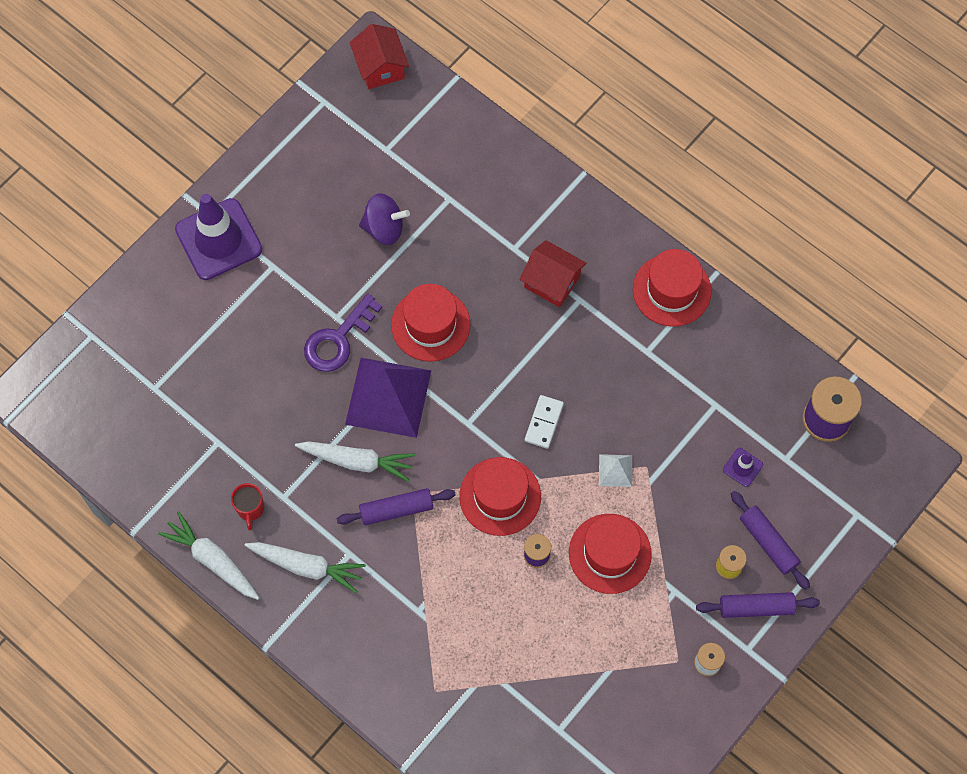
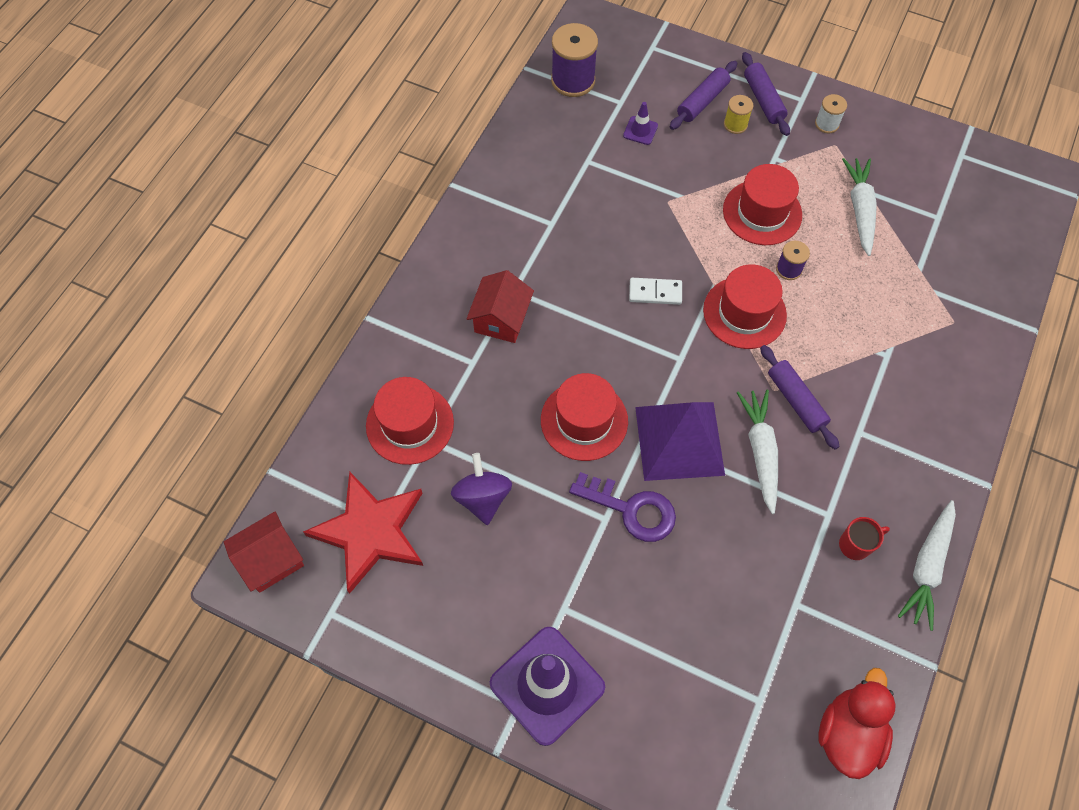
camera: 105 degrees left, 5 degrees down
white carrot [244,542,366,593] -> white carrot moved to [842,158,877,256]
white pyramid [599,454,632,487] -> none
red hat [633,249,712,327] -> red hat moved to [366,377,454,465]
none -> red star [303,471,423,594]
none -> red duck [818,668,895,779]

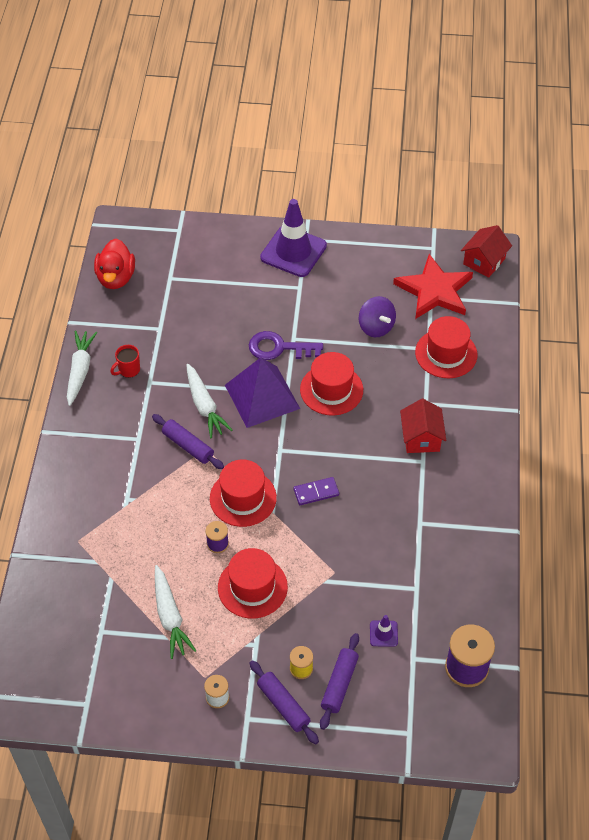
camera: 160 degrees right, 10 degrees down
white domino [629,278,682,305] -> purple domino [294,477,339,505]

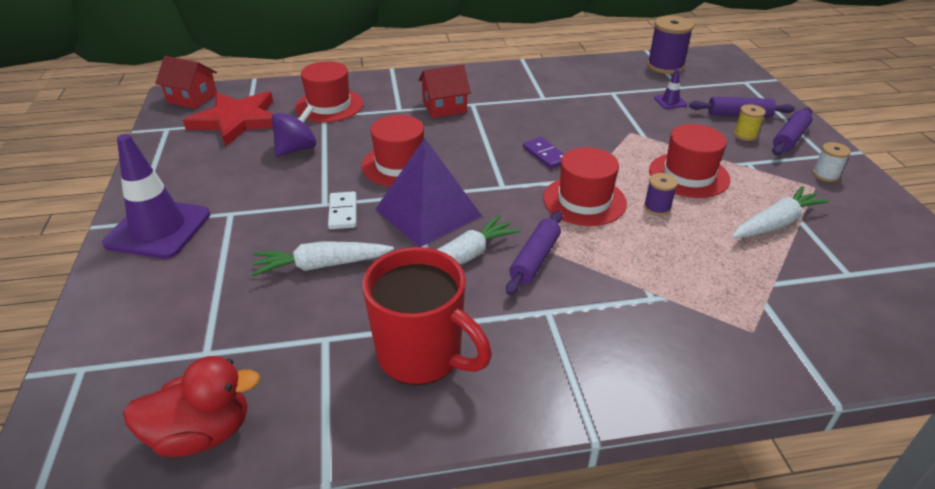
camera: 105 degrees left, 15 degrees down
white carrot [67,331,97,406] -> white carrot moved to [251,241,394,276]
red mug [110,345,140,378] -> red mug [362,247,492,385], size x2.29
purple key [249,331,323,360] -> white domino [328,191,356,229]

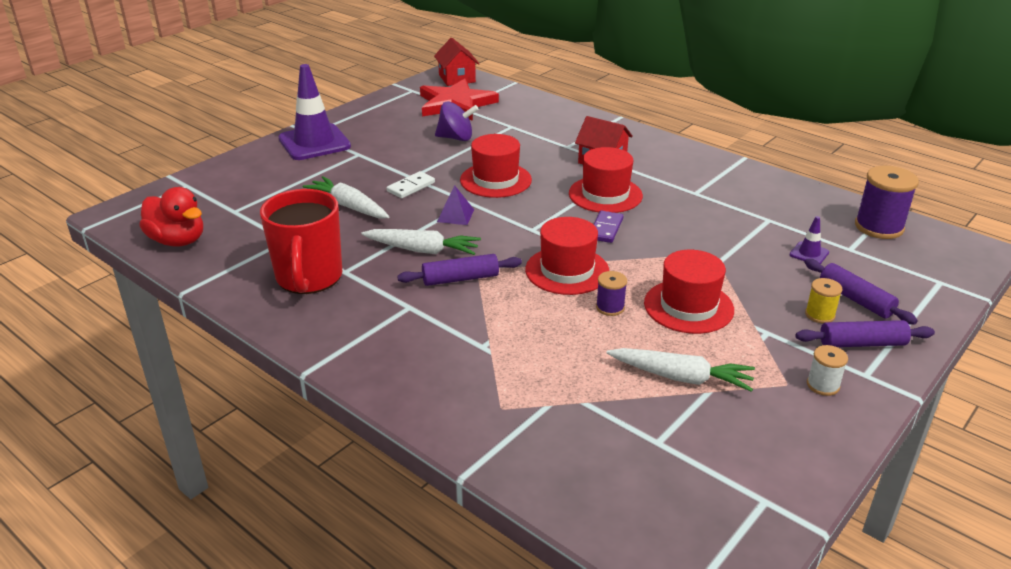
camera: 50 degrees right, 5 degrees down
red hat [295,61,363,122] -> red hat moved to [569,147,643,213]
purple pyramid [375,138,482,247] -> purple pyramid [437,185,474,225], size x0.45

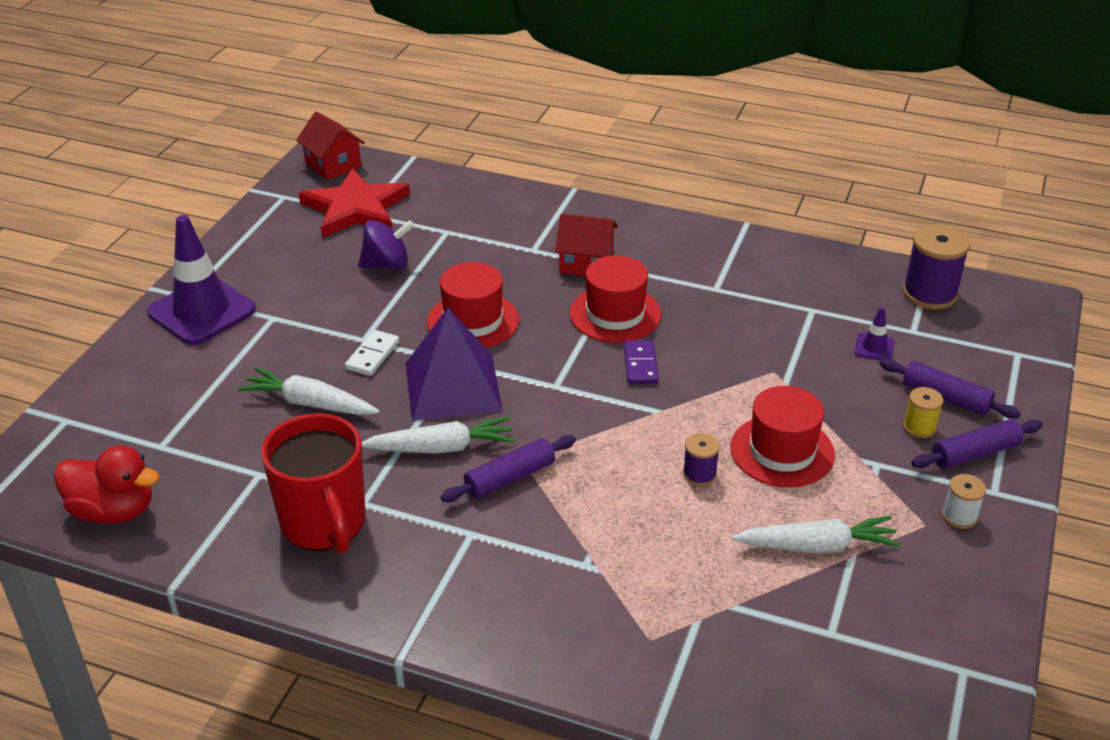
camera: 20 degrees left, 5 degrees up
purple pyramid [437,185,474,225] -> purple pyramid [406,308,503,421], size x2.23
red hat [525,217,609,295] -> none

